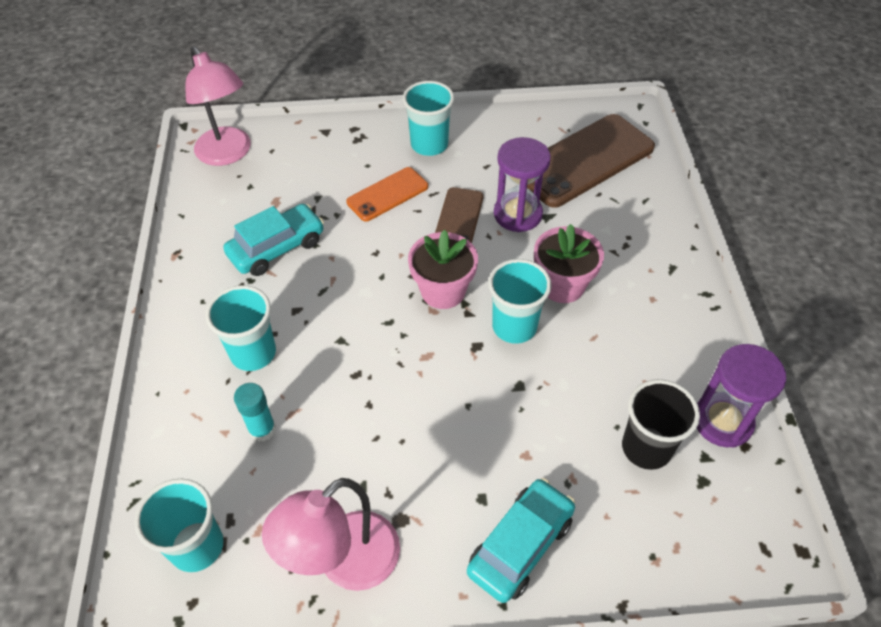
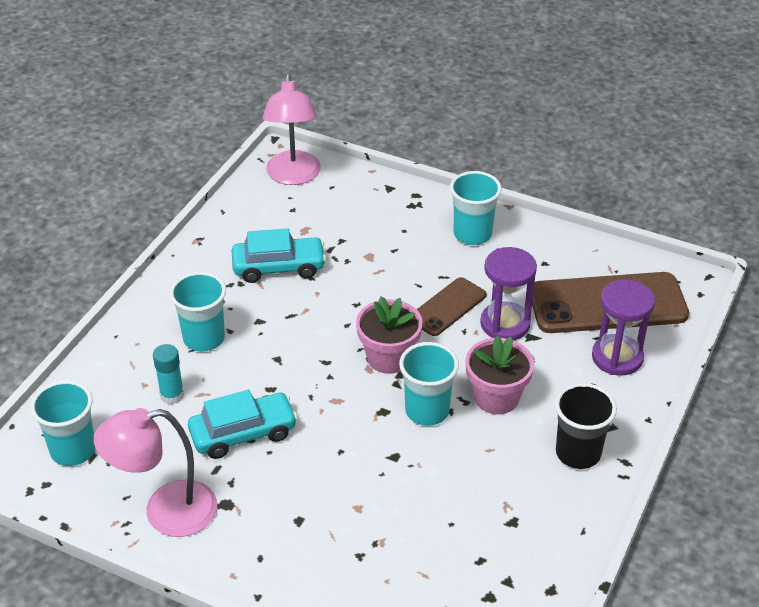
camera: 30 degrees right, 10 degrees down
orange phone [346,167,428,222] -> none
turquoise car [467,478,575,603] -> turquoise car moved to [188,390,298,459]
black cup [622,379,700,470] -> black cup moved to [555,383,617,469]
purple hourglass [697,344,786,447] -> purple hourglass moved to [592,279,655,376]

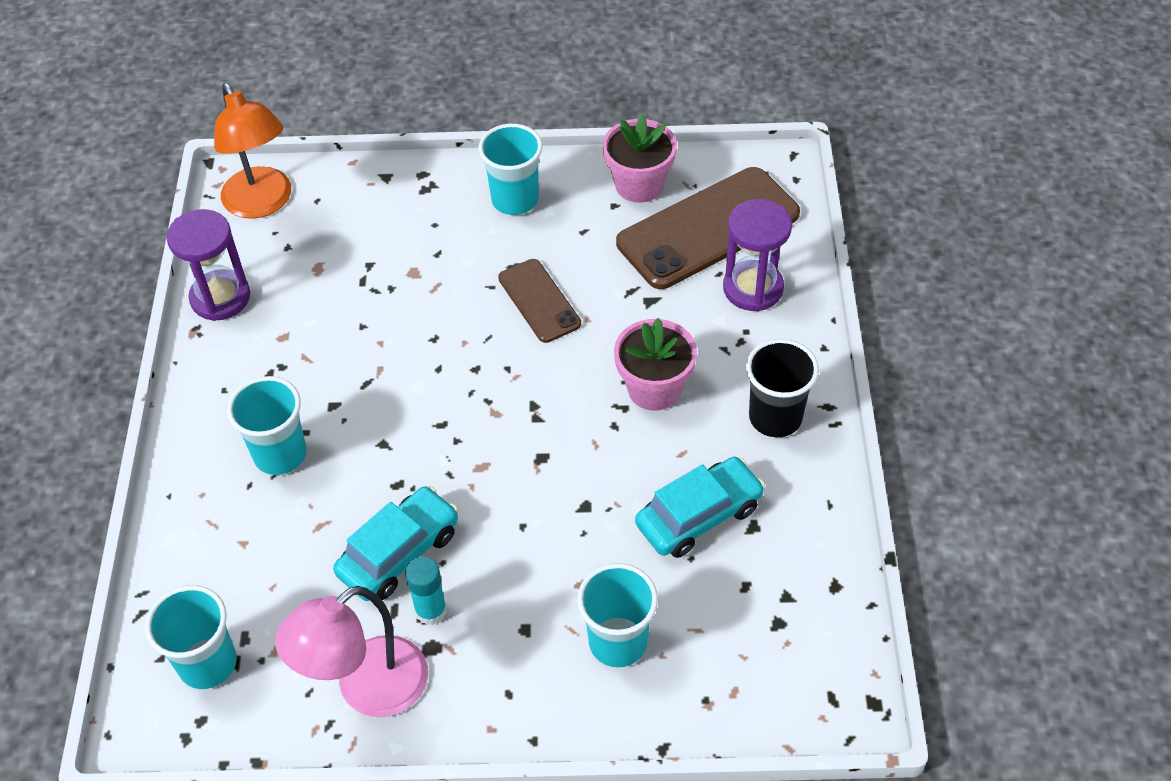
camera: 25 degrees left, 10 degrees up
turquoise glue stick [153,344,184,404] -> turquoise glue stick moved to [405,557,447,625]
turquoise car [232,228,326,283] -> turquoise car moved to [635,457,765,558]
pink lamp [263,74,321,185] -> orange lamp [214,83,291,219]
pink flower pot [356,296,423,374] -> pink flower pot moved to [602,114,677,203]
turquoise cup [399,342,459,426] -> turquoise cup moved to [577,563,658,667]
brown phone [417,277,486,336] -> brown phone turned 45 degrees counterclockwise [498,259,581,343]
purple hourglass [480,247,537,341] -> purple hourglass moved to [166,209,250,321]

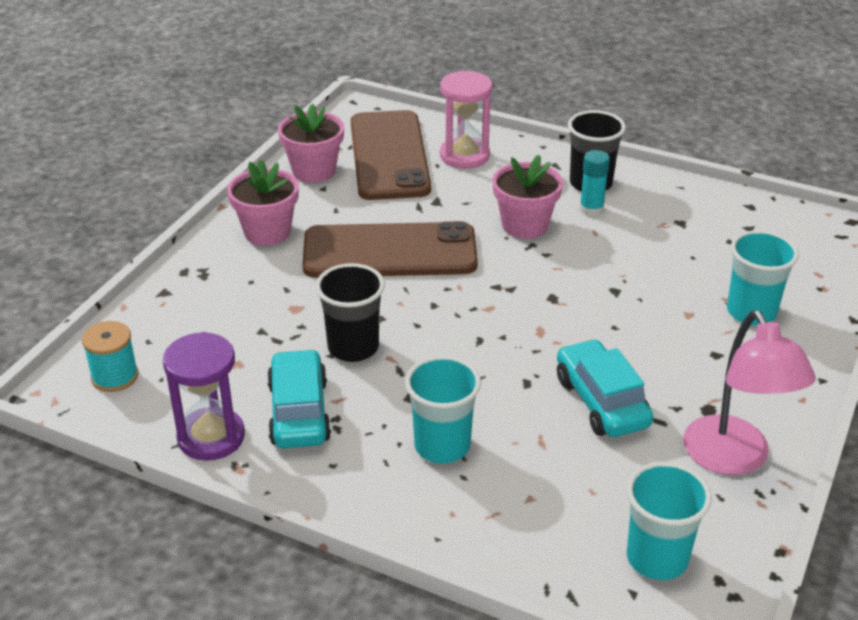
camera: 65 degrees left, 15 degrees down
orange lamp [214,83,291,219] -> turquoise spool [82,321,139,392]
turquoise glue stick [405,557,447,625] -> turquoise glue stick moved to [580,150,610,217]
turquoise cup [478,124,543,215] -> pink flower pot [227,160,299,246]
brown phone [498,259,581,343] -> brown phone [302,221,478,278], size x1.83
turquoise car [635,457,765,558] -> turquoise car moved to [267,349,331,448]
purple hourglass [723,199,792,311] -> pink hourglass [440,71,492,169]
none -> black cup [316,263,385,362]

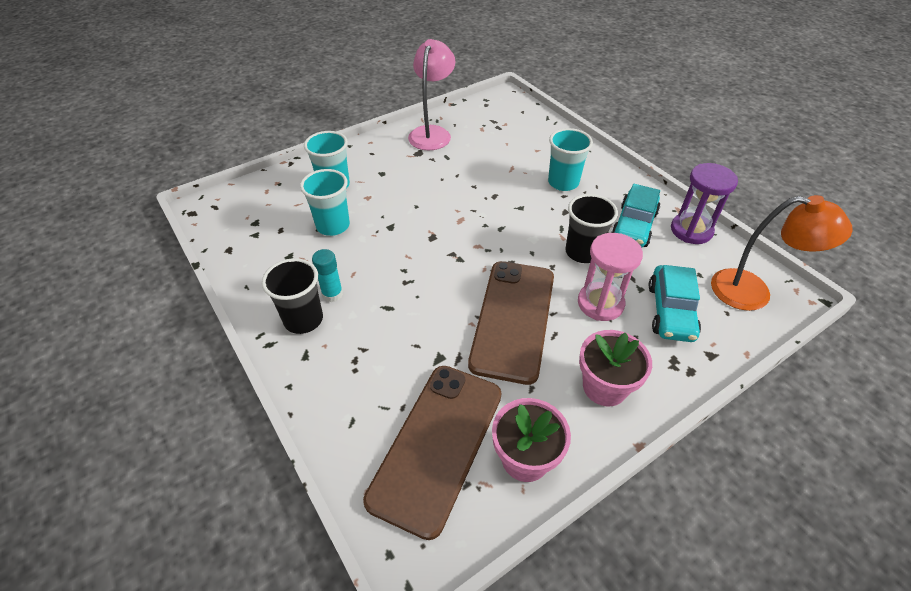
camera: 150 degrees left, 10 degrees up
turquoise spool [82,321,139,392] -> orange lamp [711,195,852,311]
brown phone [302,221,478,278] -> brown phone turned 75 degrees clockwise [468,261,554,385]
pink hourglass [440,71,492,169] -> pink hourglass moved to [578,233,643,321]
pink flower pot [492,155,563,239] -> none
turquoise car [557,339,653,437] -> turquoise car moved to [649,265,701,342]
turquoise cup [626,462,712,580] -> turquoise cup moved to [300,169,350,236]

